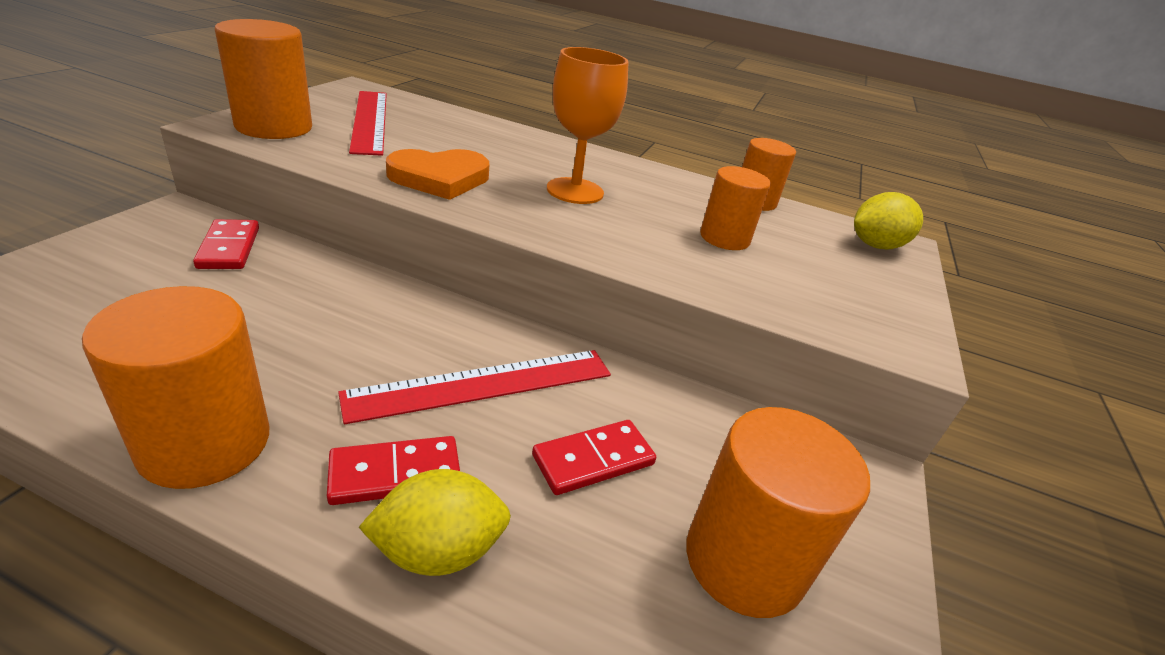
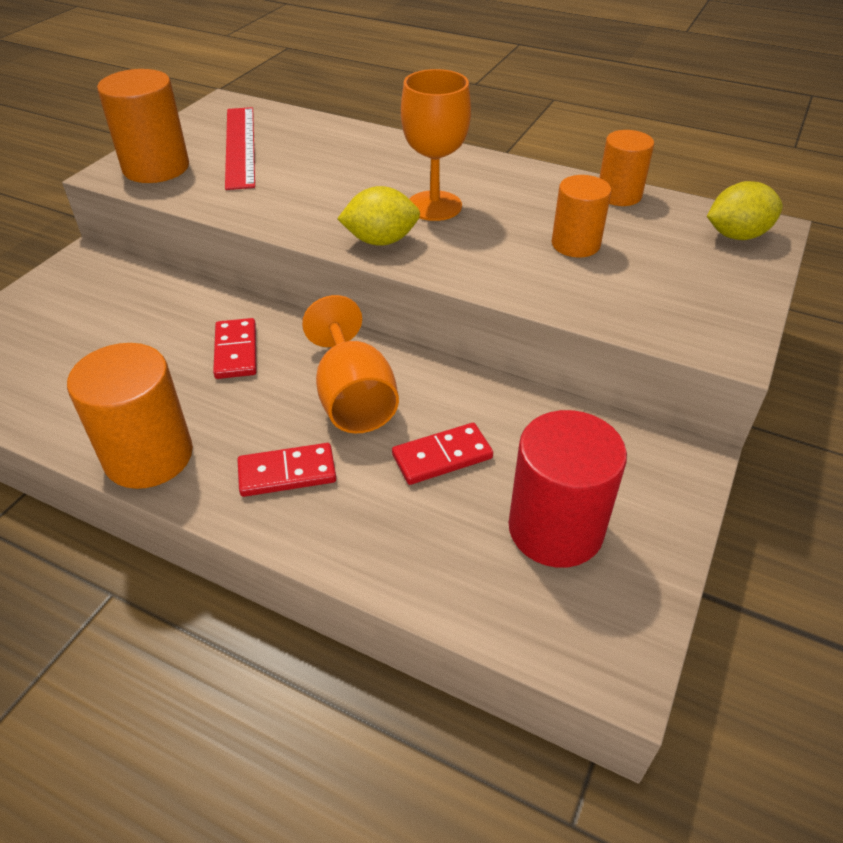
camera: 10 degrees right, 10 degrees up
red domino [193,219,259,269] -> red domino moved to [213,318,257,379]
red ruler [338,350,611,424] -> orange goblet [302,295,399,433]
yellow lemon [359,469,511,576] -> yellow lemon moved to [337,186,420,246]
orange heart [386,149,489,200] -> none
orange cylinder [686,407,870,618] -> red cylinder [508,410,627,568]

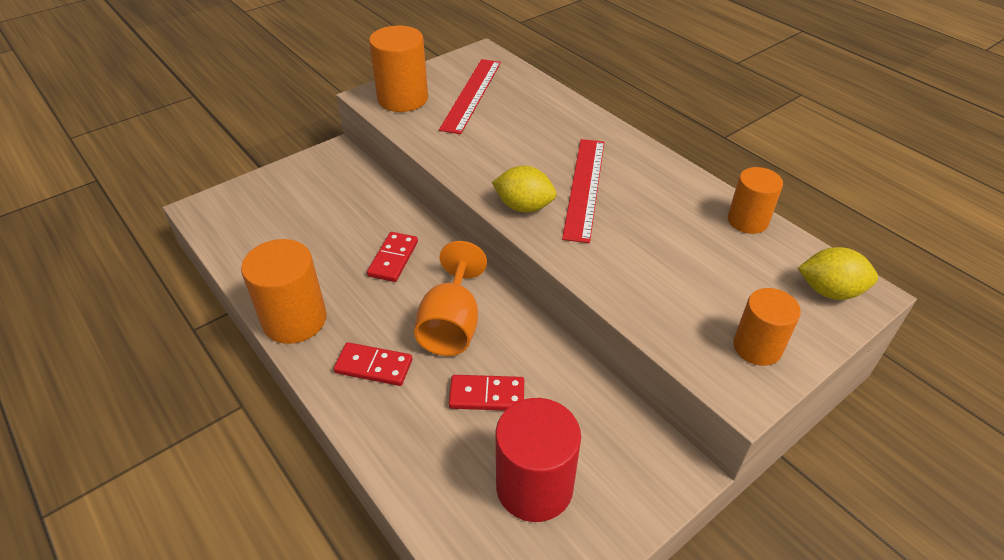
camera: 25 degrees right, 0 degrees up
orange goblet [401,69,471,221] -> red ruler [562,139,604,243]
orange cylinder [552,175,611,257] -> orange cylinder moved to [733,288,801,366]

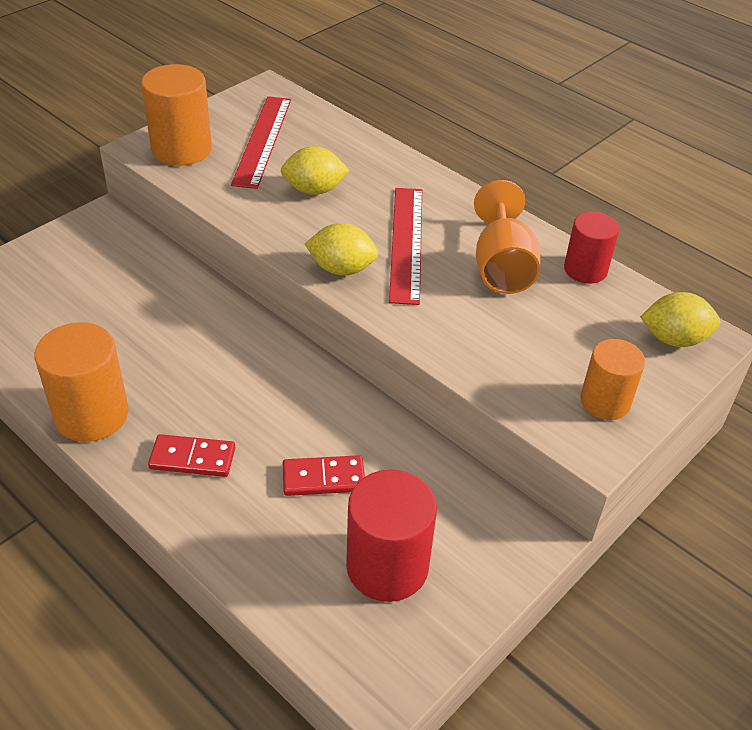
camera: 10 degrees left, 0 degrees up
red domino [367,232,418,282] -> none
orange goblet [414,241,487,356] -> orange goblet moved to [474,180,541,294]
orange cylinder [728,167,783,234] -> red cylinder [564,212,619,284]
none -> yellow lemon [281,146,350,195]

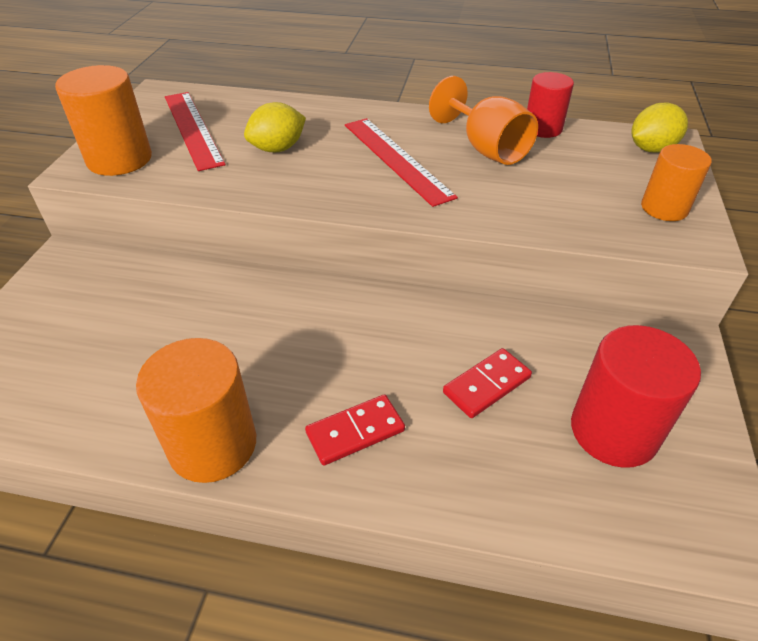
camera: 30 degrees left, 0 degrees up
yellow lemon [305,223,379,275] -> none

